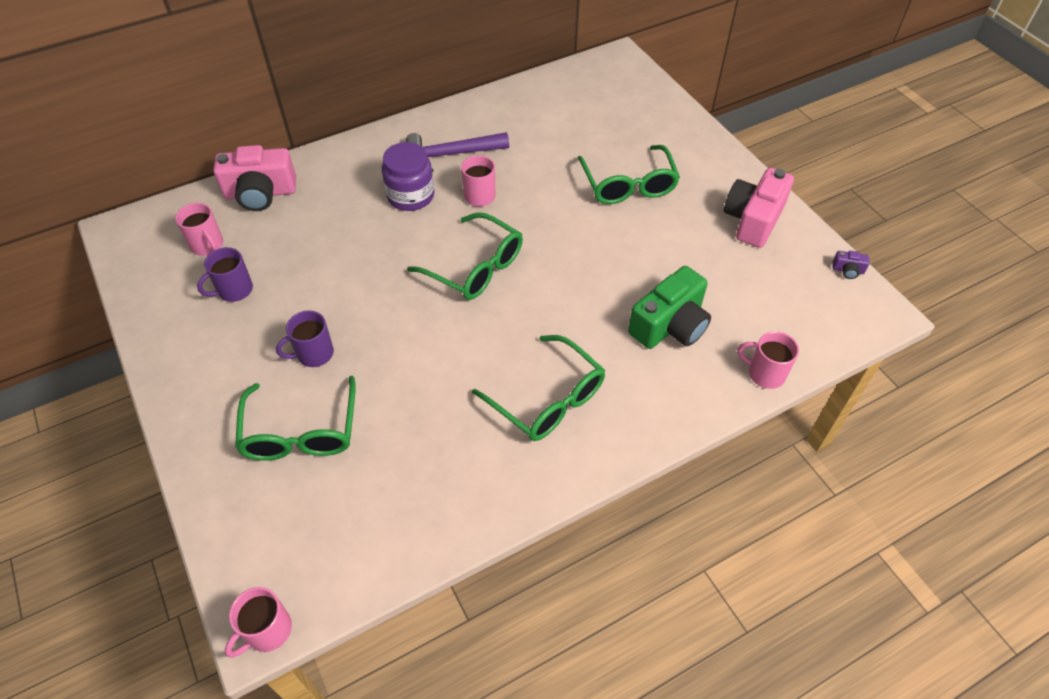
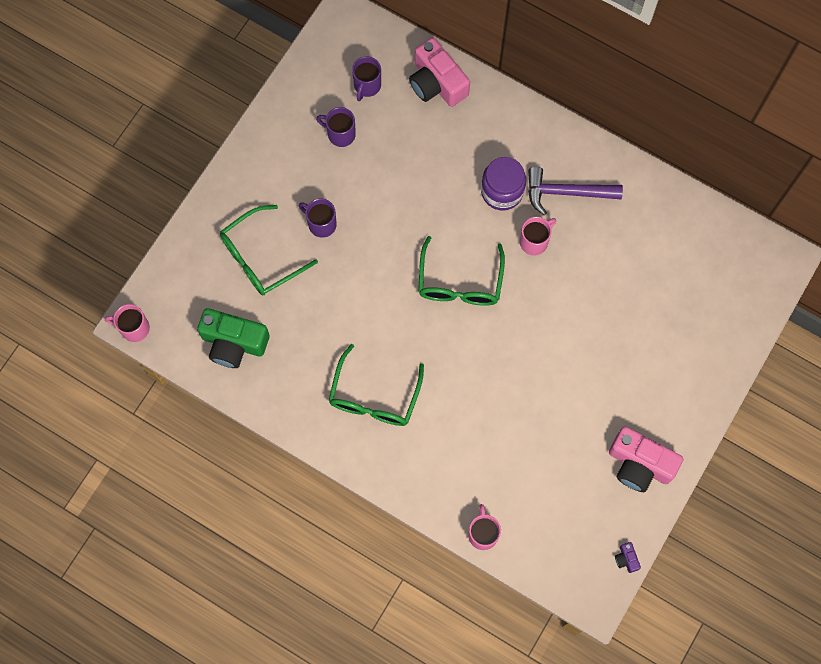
camera: 60 degrees right, 20 degrees up
pink mug [175,203,223,256] -> purple mug [352,56,381,101]
purple hammer [406,132,509,173] -> purple hammer turned 45 degrees counterclockwise [528,167,623,215]
green glasses [577,145,680,204] -> none
green camera [628,266,711,349] -> green camera moved to [197,308,270,368]
pink camera [724,168,794,248] -> pink camera turned 150 degrees counterclockwise [609,427,683,492]

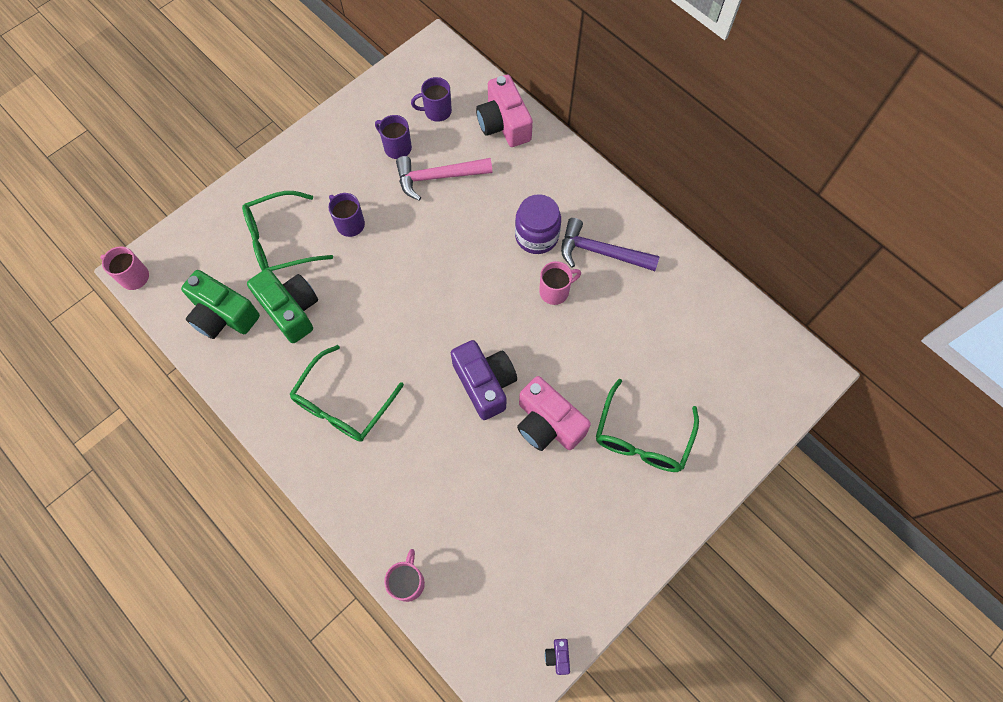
camera: 15 degrees right, 5 degrees down
purple mug [352,56,381,101] -> purple mug turned 45 degrees clockwise [411,77,452,122]
green glasses [418,236,505,306] -> green glasses moved to [596,379,699,472]
pink camera [609,427,683,492] -> pink camera moved to [517,376,591,451]
none -> green camera [247,269,318,343]
none -> pink hammer [396,156,492,201]
none -> purple camera [451,340,517,420]

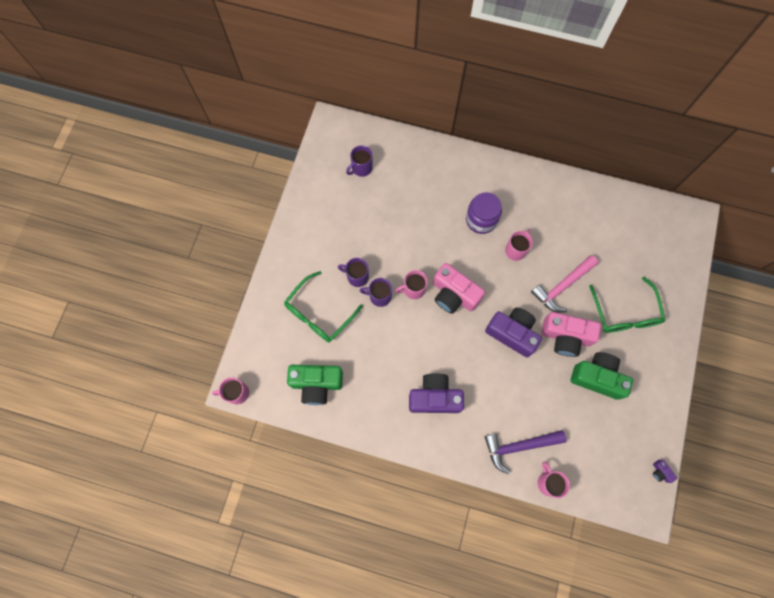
camera: 30 degrees left, 5 degrees up
green camera [247,269,318,343] -> green camera moved to [571,352,633,400]
green glasses [290,345,404,442] -> purple camera [409,373,464,413]
purple mug [375,115,412,159] -> purple mug moved to [360,278,392,307]
pink hammer [396,156,492,201] -> pink hammer moved to [531,255,598,313]
pink camera [476,75,533,147] -> pink camera moved to [433,263,485,314]
purple hammer [561,218,660,271] -> purple hammer moved to [485,430,567,475]
none -> pink mug [395,270,428,299]

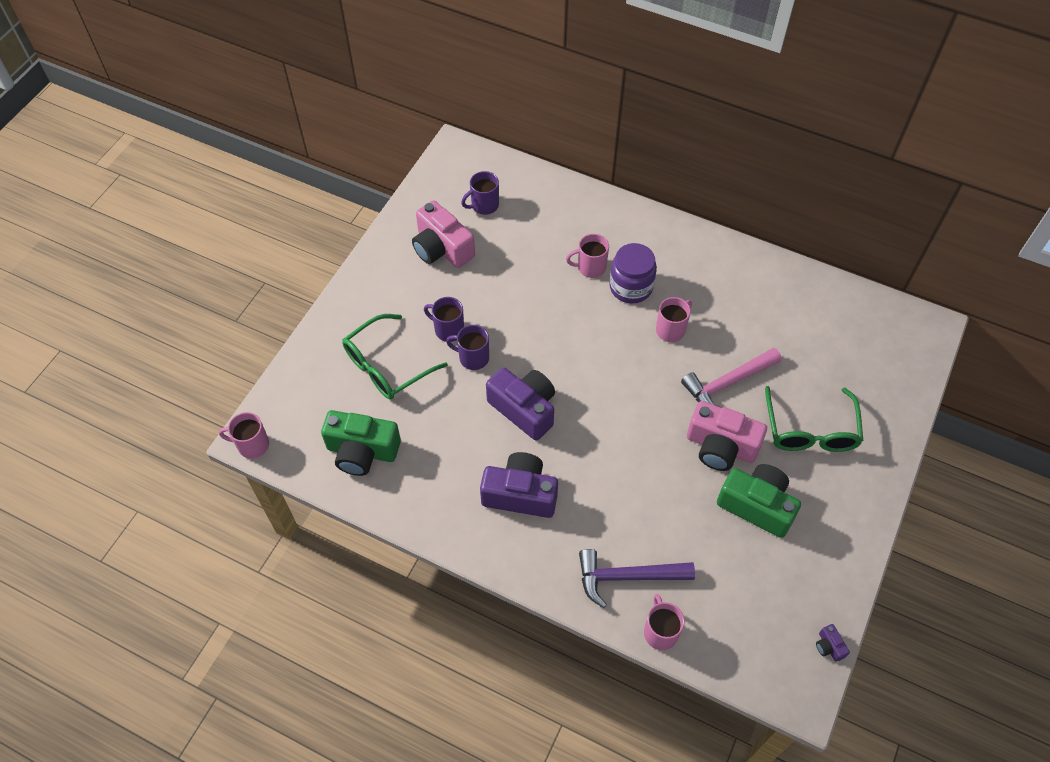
camera: 10 degrees right, 15 degrees down
pink mug [395,270,428,299] -> pink mug moved to [566,234,609,278]
pink camera [433,263,485,314] -> pink camera moved to [412,200,475,268]
purple camera [485,308,542,357] -> purple camera moved to [486,368,555,441]

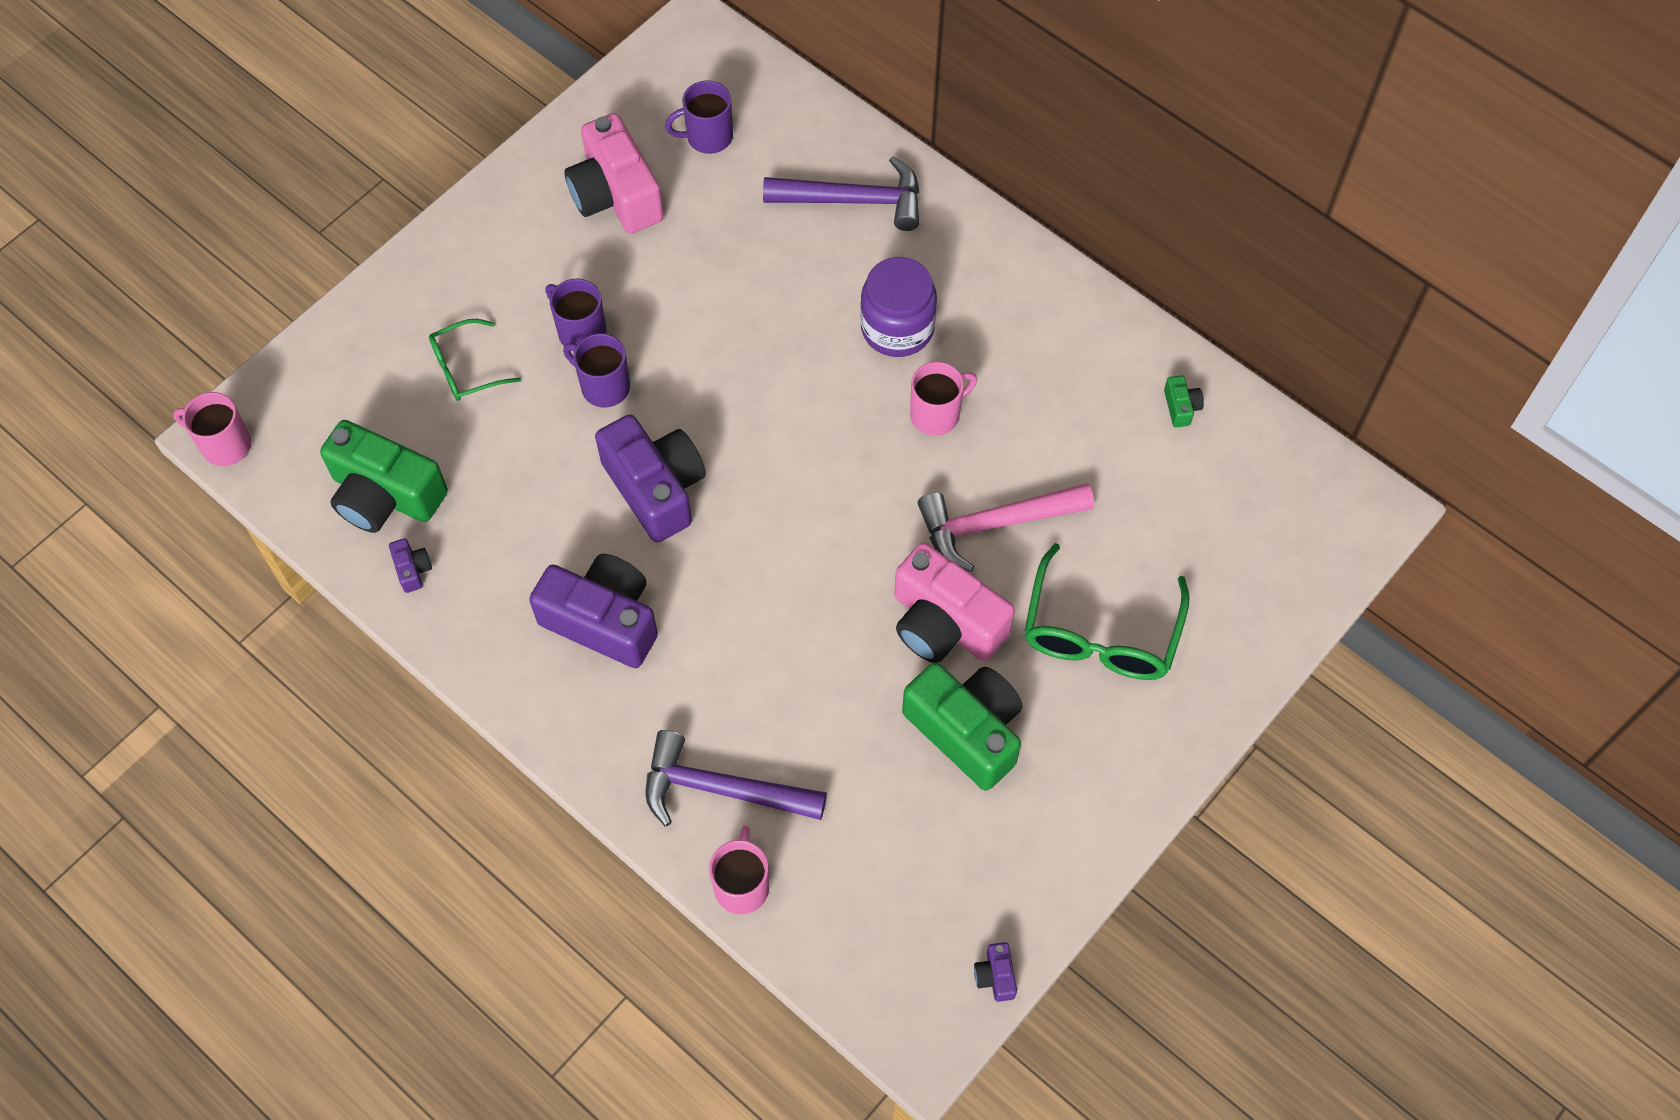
camera: 15 degrees right, 5 degrees up
green glasses [342,314,448,400] -> green glasses [429,319,521,401], size x0.59
pink mug [566,234,609,278] -> none
none -> purple camera [389,538,432,593]
none -> purple hammer [763,156,920,231]
none -> green camera [1164,375,1204,427]

